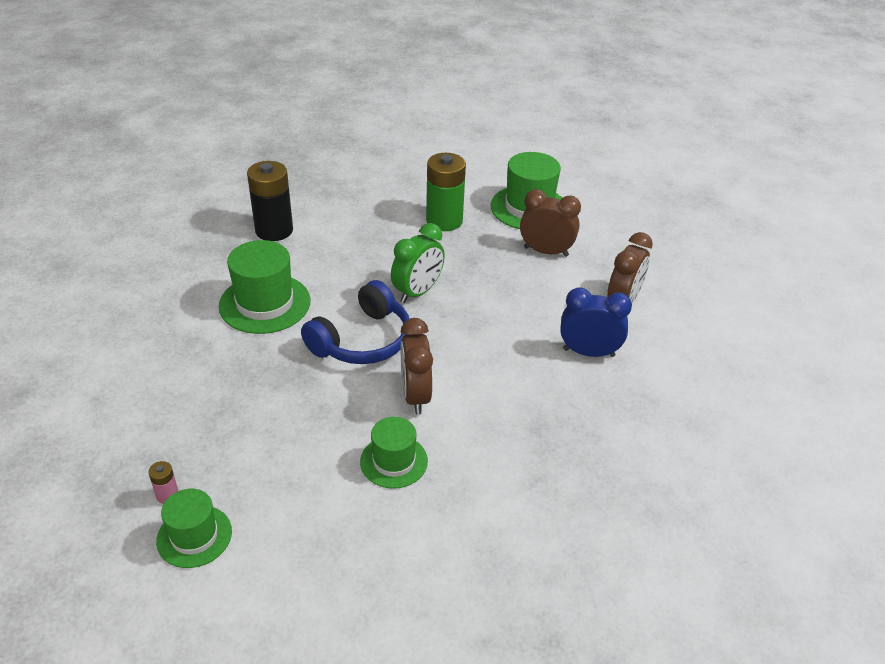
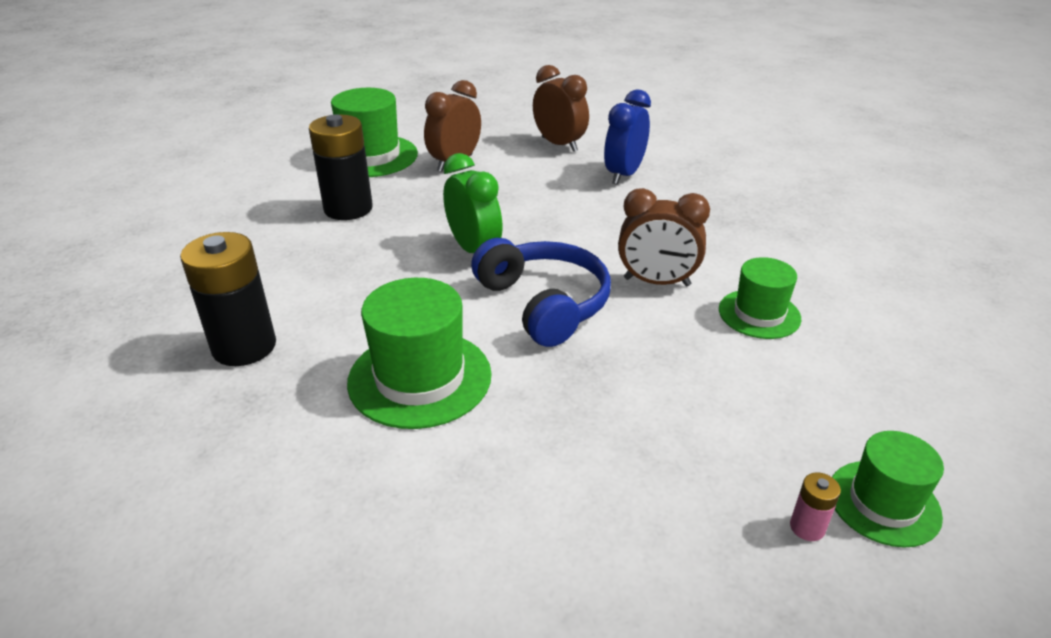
camera: 70 degrees left, 5 degrees down
green battery [426,153,466,231] -> black battery [309,114,373,220]

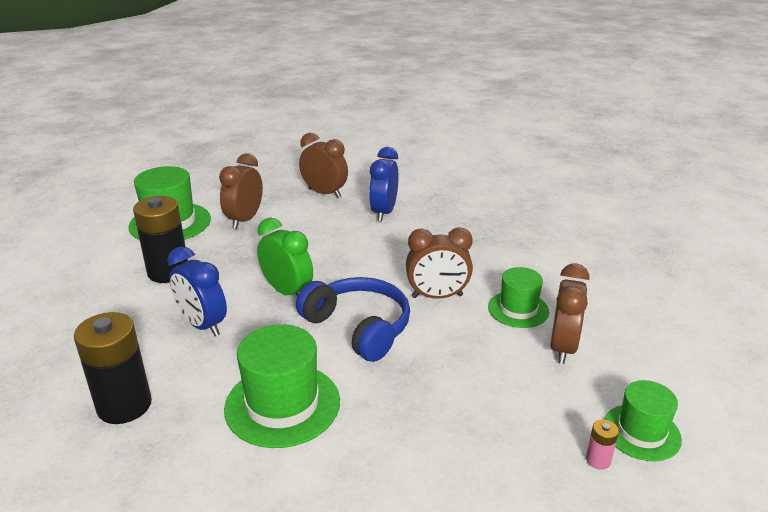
camera: 15 degrees left, 5 degrees down
none -> blue clock [167,246,227,336]
none -> brown clock [550,263,590,364]

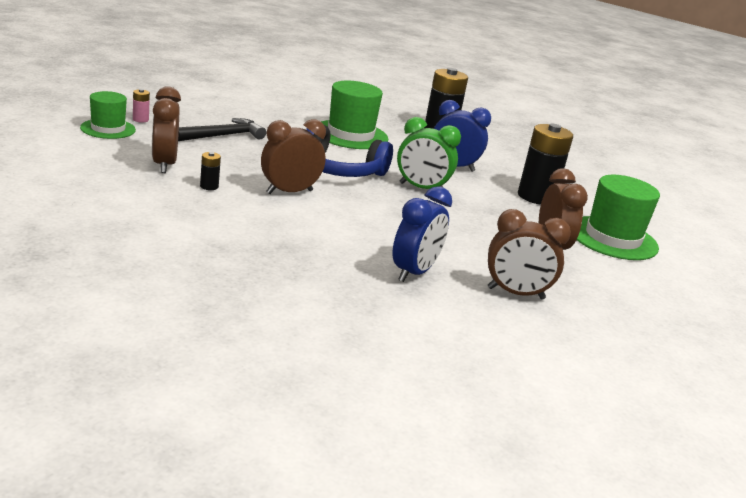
camera: 150 degrees right, 5 degrees down
blue clock [369,147,399,222] -> blue clock turned 45 degrees clockwise [393,186,452,282]
green hat [488,267,549,328] -> black battery [200,152,221,190]
none -> black hammer [178,118,266,141]

